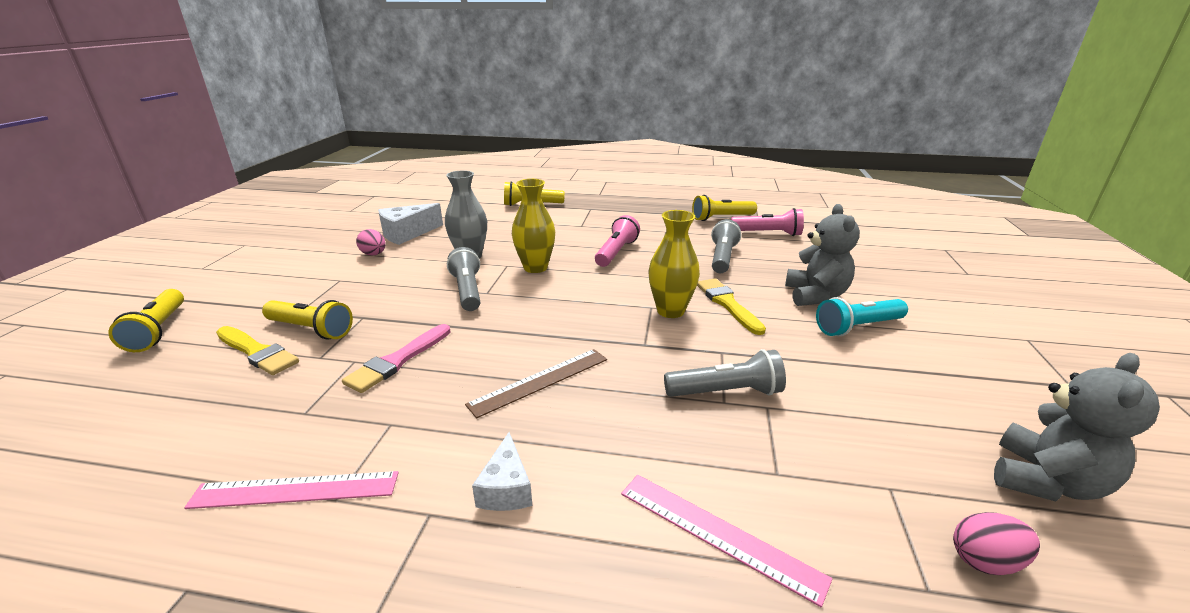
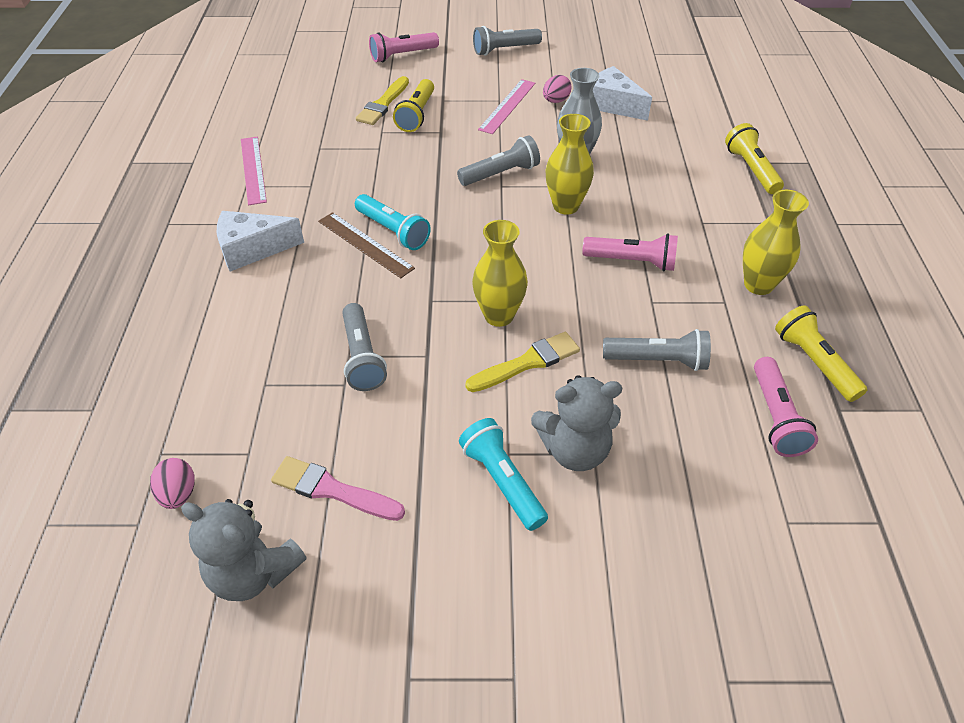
camera: 80 degrees right, 20 degrees up
yellow flashlight [109,289,184,352] -> pink flashlight [369,32,439,62]
pink brush [342,324,451,393] -> pink brush moved to [271,456,405,521]
white cheese [472,432,532,511] -> white cheese [217,211,304,272], size x1.60
pink ruler [621,475,832,607] -> pink ruler moved to [478,79,535,134]
none -> turquoise flashlight [355,194,431,250]
none -> grey flashlight [473,26,542,56]
none -> yellow vase [743,190,809,295]

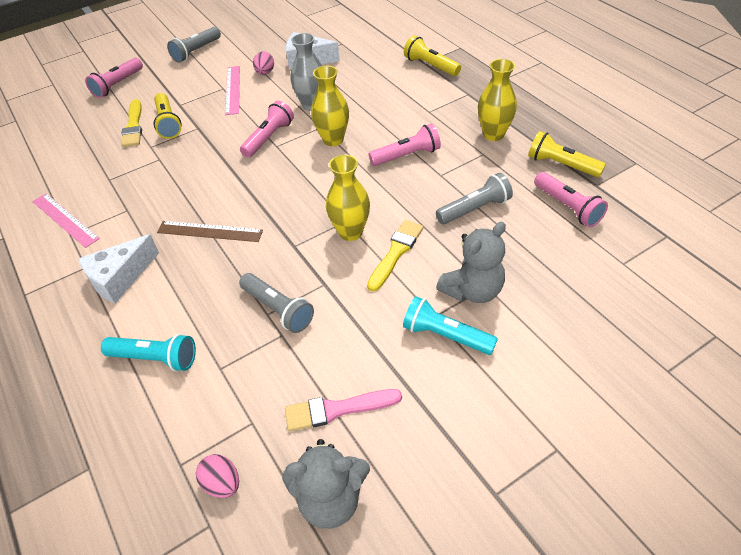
camera: 30 degrees left, 0 degrees up
turquoise flashlight [355,194,431,250] -> turquoise flashlight moved to [101,334,196,371]
grey flashlight [457,136,540,186] -> pink flashlight [240,101,294,158]

